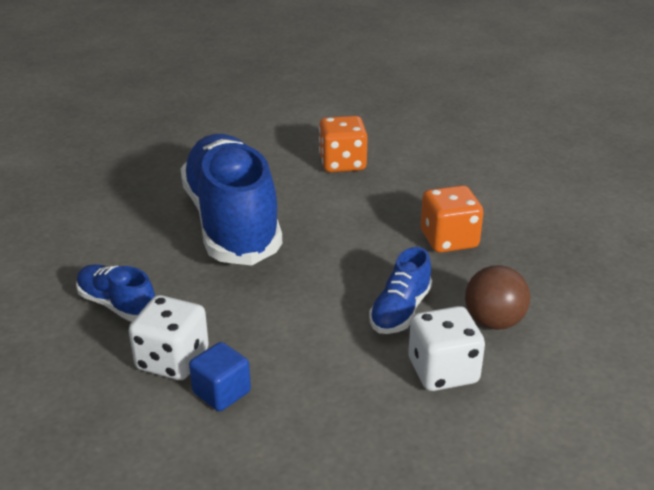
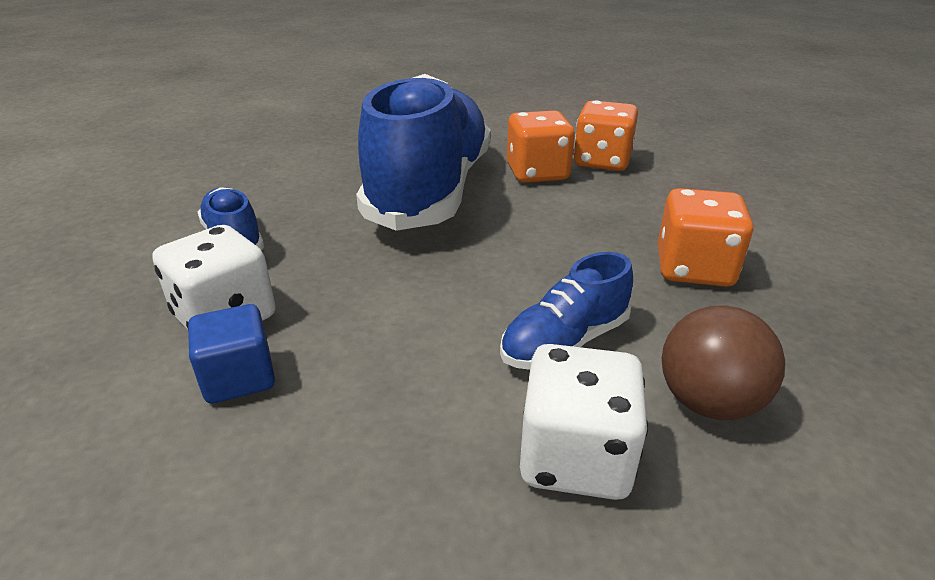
camera: 25 degrees right, 0 degrees up
none -> orange dice [507,111,575,183]

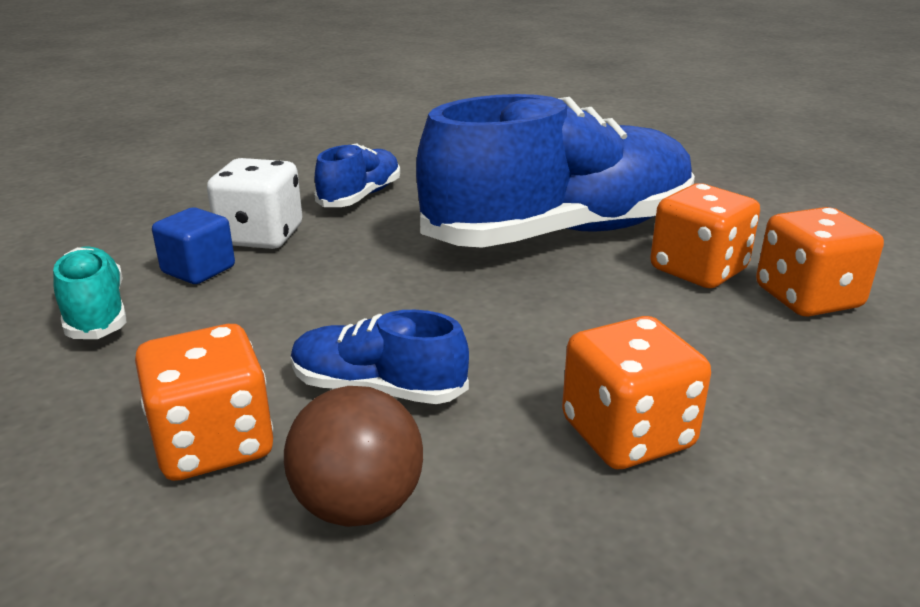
camera: 55 degrees right, 5 degrees down
white dice [520,344,648,500] -> orange dice [135,324,273,481]
none -> turquoise shoe [53,246,126,339]

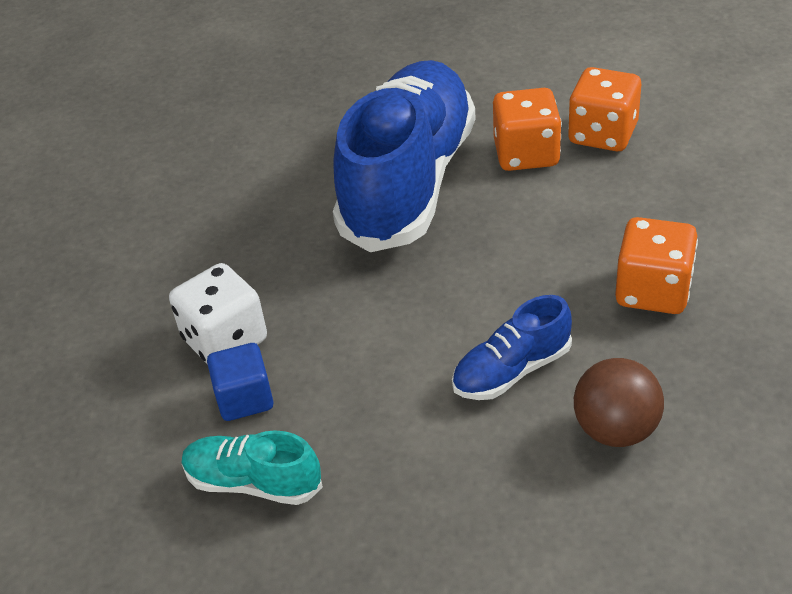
camera: 45 degrees left, 15 degrees up
orange dice [135,324,273,481] -> none
blue shoe [315,143,400,207] -> none

